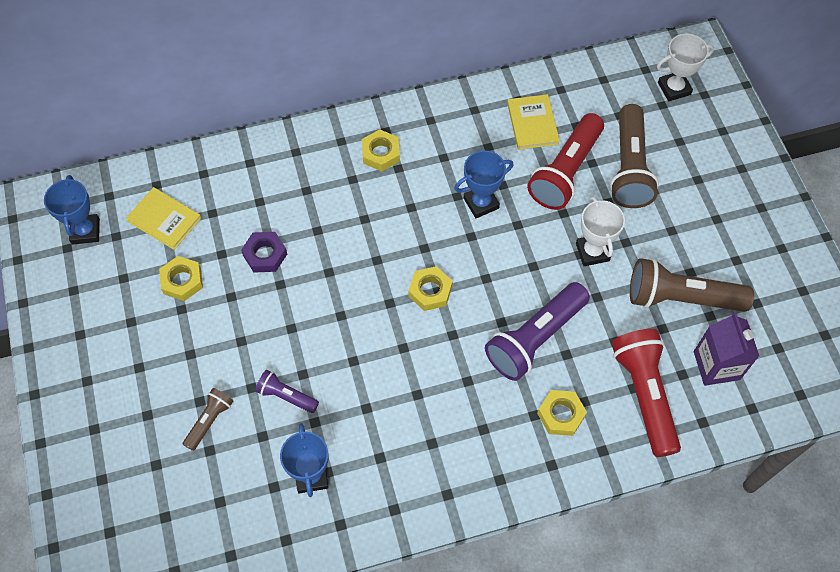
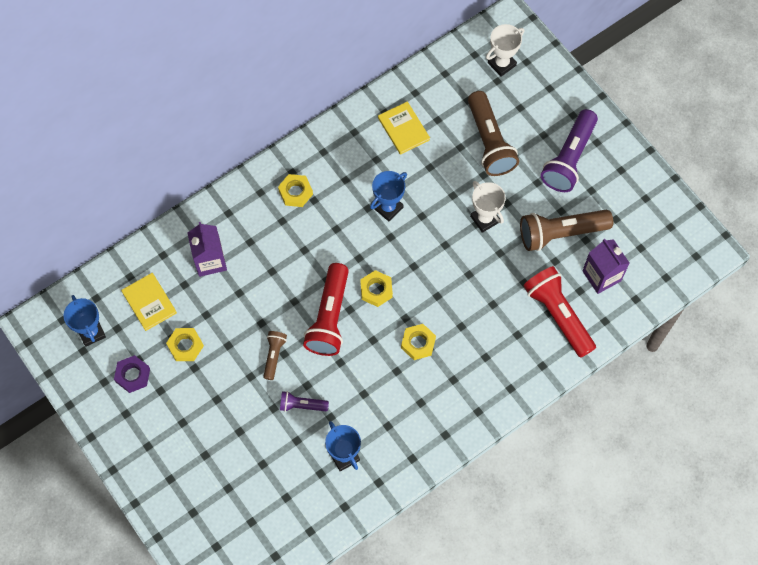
camera: 20 degrees left, 5 degrees up
yellow book [126,187,201,250] -> yellow book turned 45 degrees clockwise [121,273,177,331]
brown flashlight [183,388,233,451] -> brown flashlight moved to [263,331,287,380]
purple nut [241,232,287,273] -> purple nut moved to [114,355,150,393]
purple flashlight [485,282,590,381] -> purple flashlight moved to [541,109,598,192]
red flashlight [527,113,604,210] -> red flashlight moved to [303,263,349,356]
yellow nut [537,390,587,436] -> yellow nut moved to [401,324,436,360]
none -> purple carton [187,222,227,277]

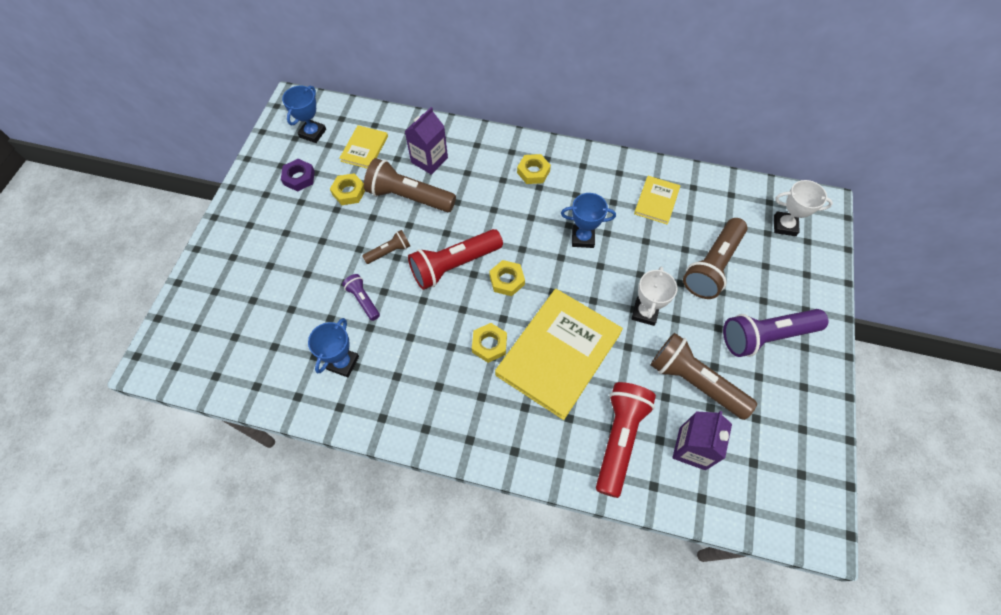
camera: 50 degrees right, 5 degrees down
none -> brown flashlight [364,158,456,212]
none -> yellow book [495,289,623,420]

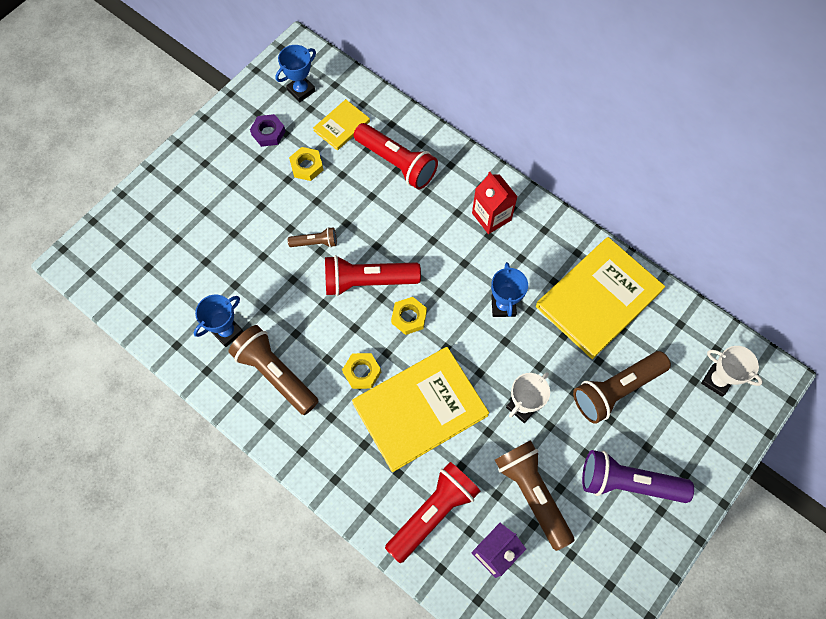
camera: 25 degrees right, 5 degrees up
purple flashlight [342,274,380,321] -> none
brown flashlight [364,158,456,212] -> brown flashlight moved to [229,325,319,415]
purple carton [404,107,448,175] -> red flashlight [354,123,438,190]
yellow nut [517,154,551,184] -> red carton [472,172,518,234]
blue trophy [561,193,616,248] -> blue trophy turned 60 degrees clockwise [491,262,528,317]
yellow book [634,176,681,225] -> yellow book [536,237,665,359], size x2.05

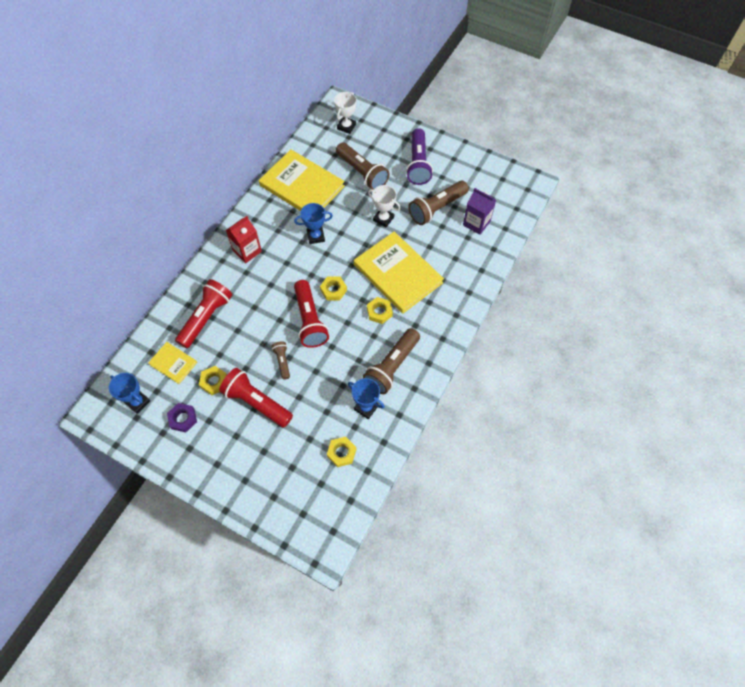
camera: 100 degrees left, 5 degrees down
red flashlight [385,462,480,563] -> red flashlight moved to [219,368,293,428]
none -> yellow nut [327,437,356,467]

